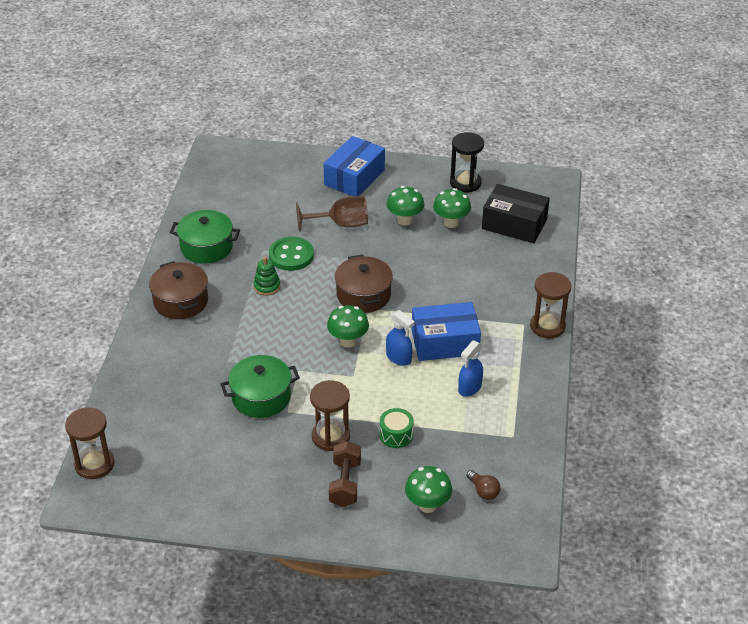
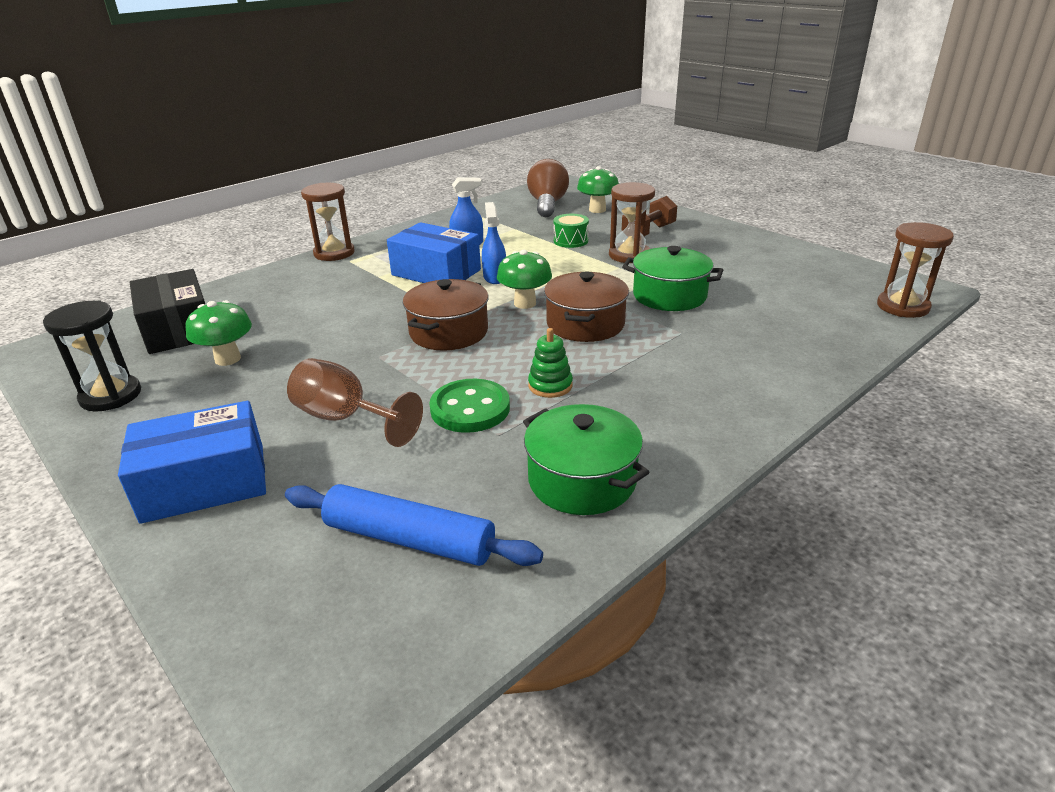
camera: 140 degrees left, 10 degrees down
brown pot [149,261,208,319] -> brown pot moved to [544,271,629,342]
green mushroom [387,186,425,226] -> none
brown light bulb [466,470,501,500] -> brown light bulb [527,159,569,217], size x1.97
none -> blue rolling pin [285,484,543,566]

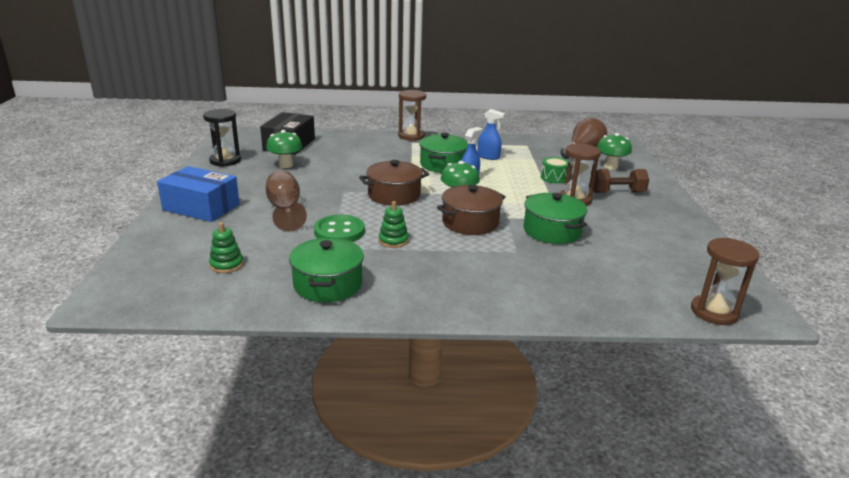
camera: 40 degrees right, 5 degrees down
blue rolling pin [285,484,543,566] -> green stacking toy [209,222,244,273]
blue box [387,222,481,283] -> green pot [419,133,468,173]

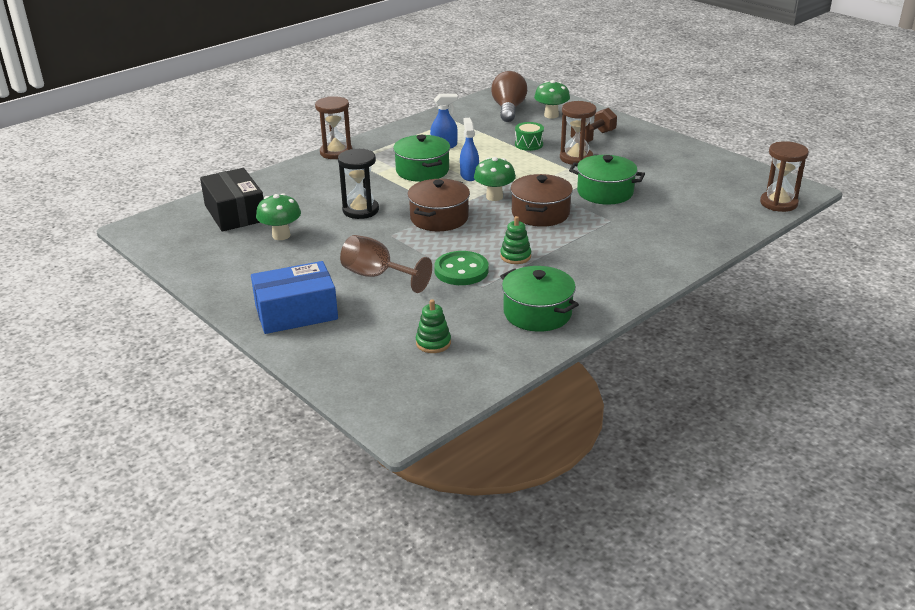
camera: 40 degrees left, 5 degrees up
black hourglass [203,109,241,167] -> black hourglass moved to [338,149,379,219]

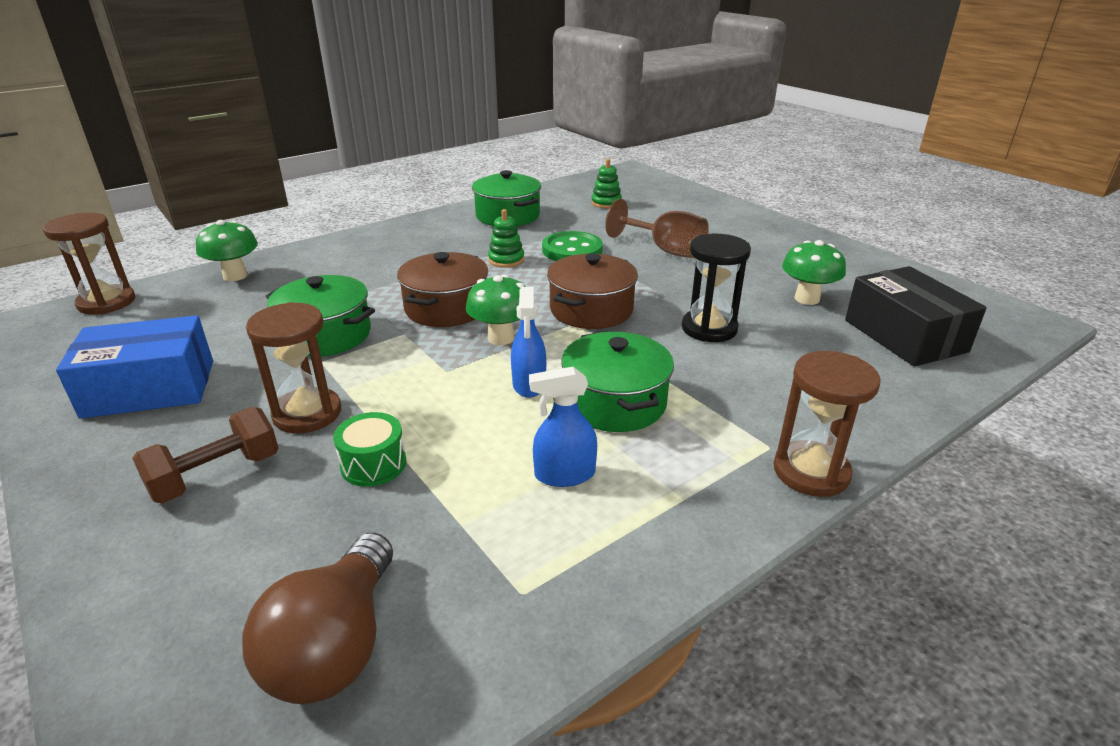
camera: 175 degrees left, 0 degrees up
blue box [251,261,338,334] -> blue box moved to [56,315,213,419]
green mushroom [534,80,570,119] -> green mushroom moved to [196,220,258,281]

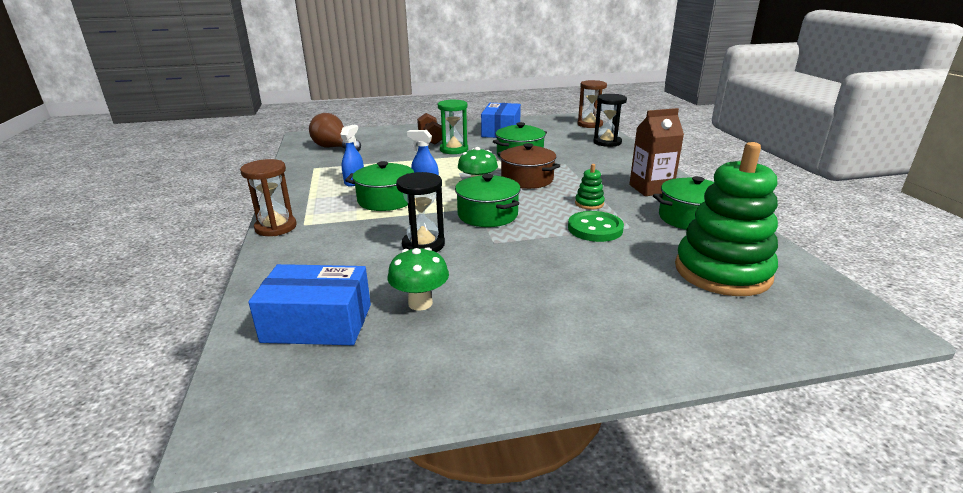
camera: 115 degrees right, 5 degrees down
green mushroom [196,220,258,281] -> black hourglass [593,94,627,147]
brown hourglass [246,302,341,433] -> green hourglass [438,99,468,154]
green drum [333,412,406,487] -> none
brown pot [547,254,638,329] -> green pot [455,174,521,227]
green stacking toy [591,159,622,208] -> green stacking toy [675,142,778,296], size x2.48
brown goblet [605,199,709,258] -> none
black box [845,266,987,366] -> blue box [248,264,371,345]
none -> brown carton [629,108,684,196]

